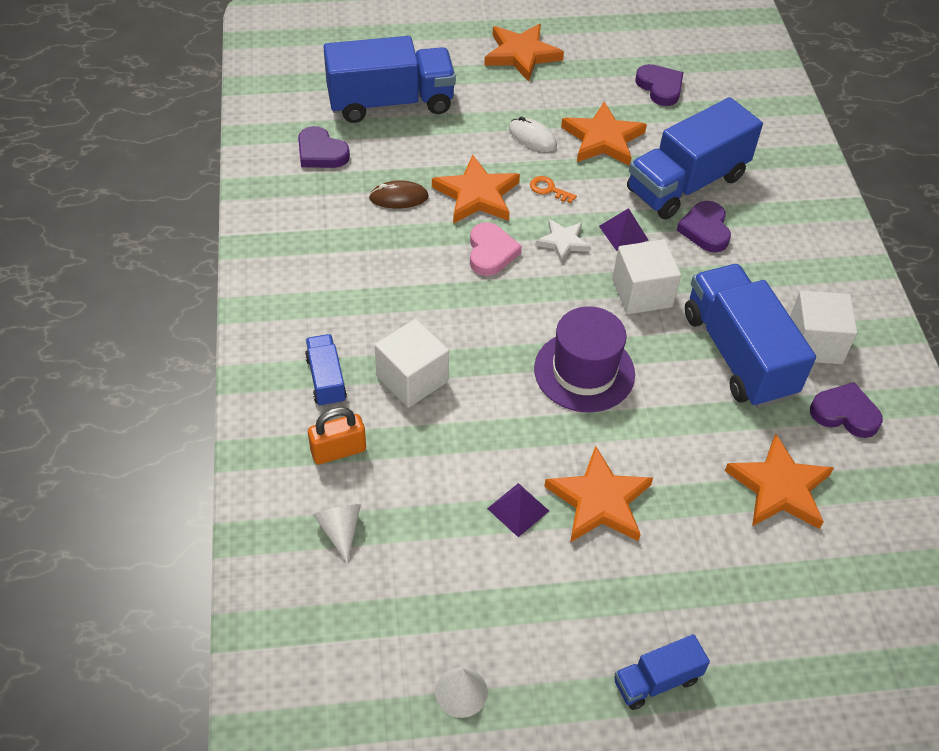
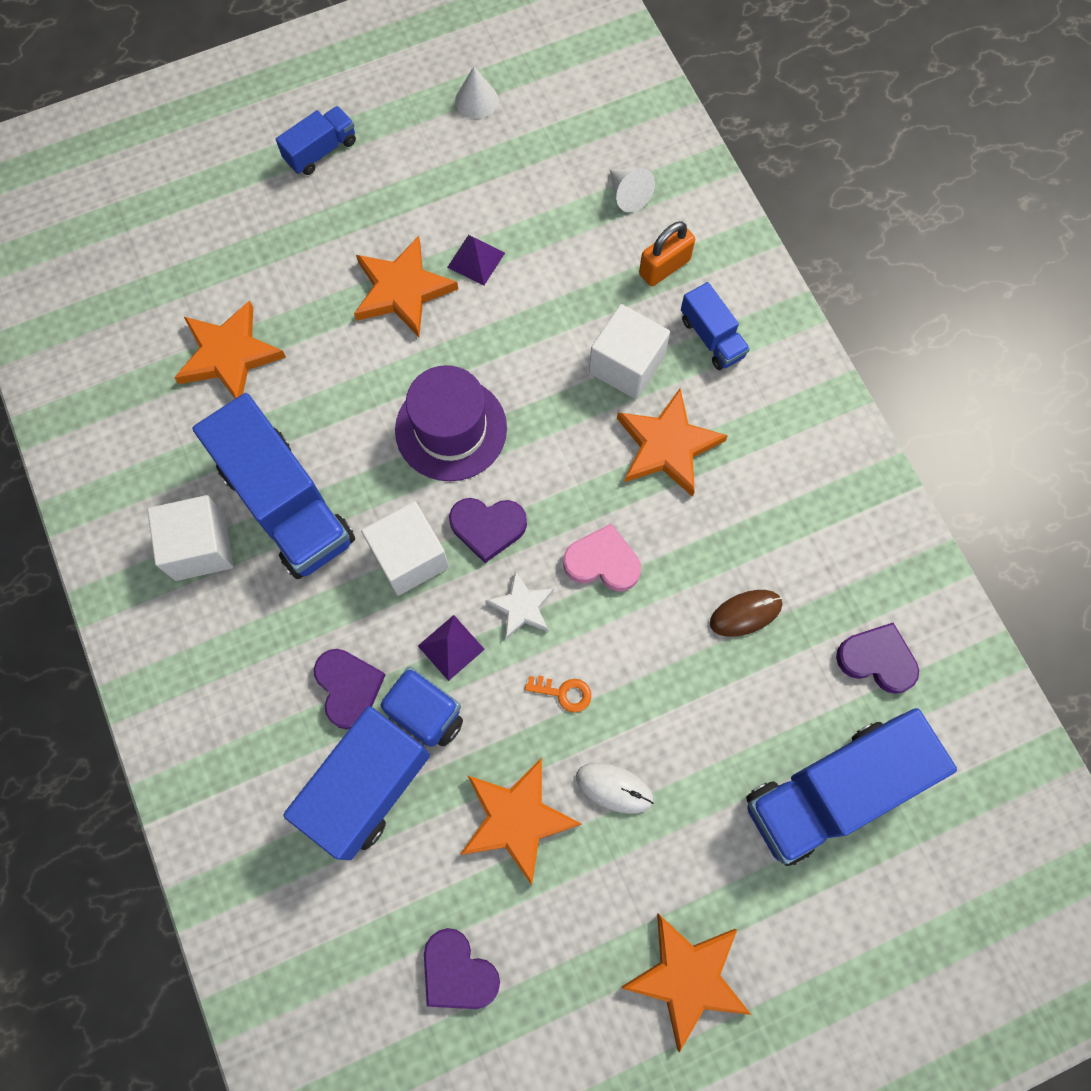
camera: 165 degrees right, 20 degrees up
orange star [432,155,520,224] -> orange star moved to [617,389,728,497]
pink heart [470,222,522,276] -> pink heart turned 120 degrees clockwise [563,523,641,591]
purple heart [810,382,883,438] -> purple heart moved to [449,498,527,563]

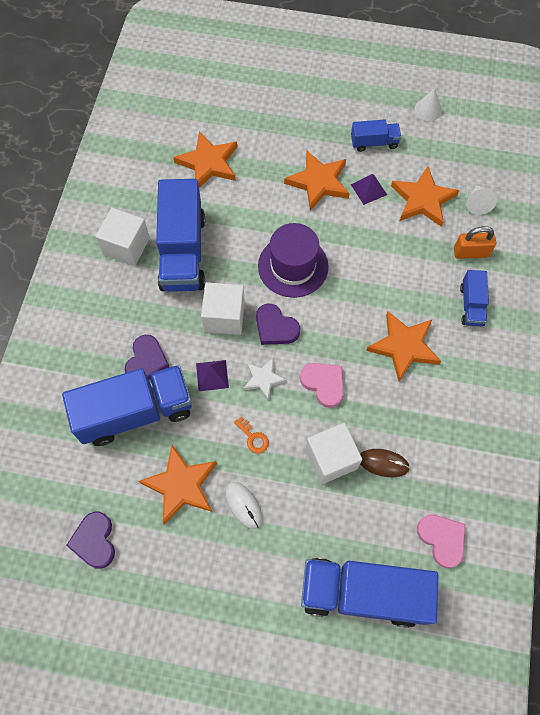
camera: 35 degrees right, 5 degrees down
blue truck [276,106,356,175] -> blue truck moved to [351,120,401,152]
white cube [589,304,670,399] -> white cube moved to [305,423,362,484]
orange star [621,913,751,1053] -> orange star moved to [391,166,460,227]
purple heart [836,623,919,694] -> pink heart [417,515,465,568]

